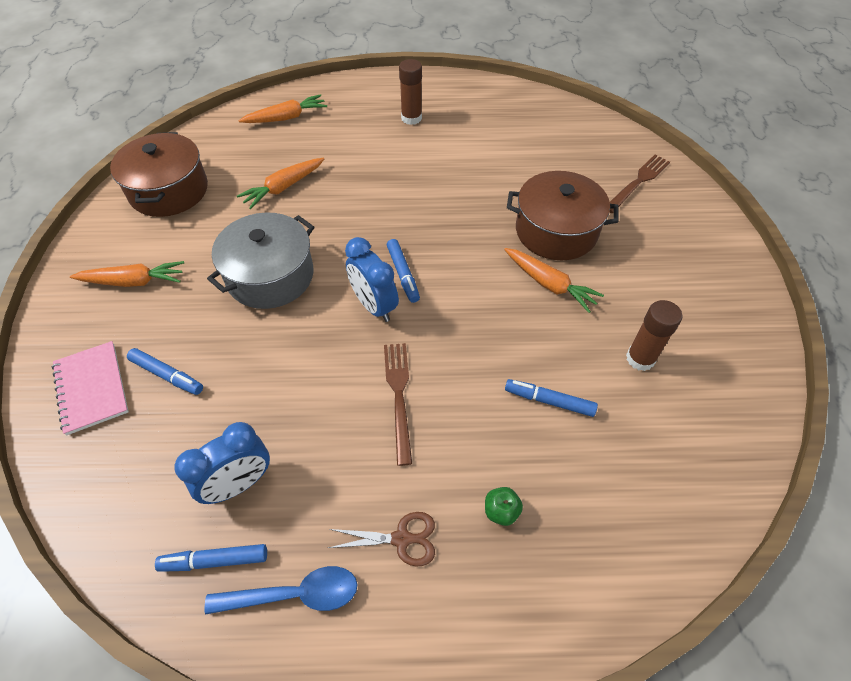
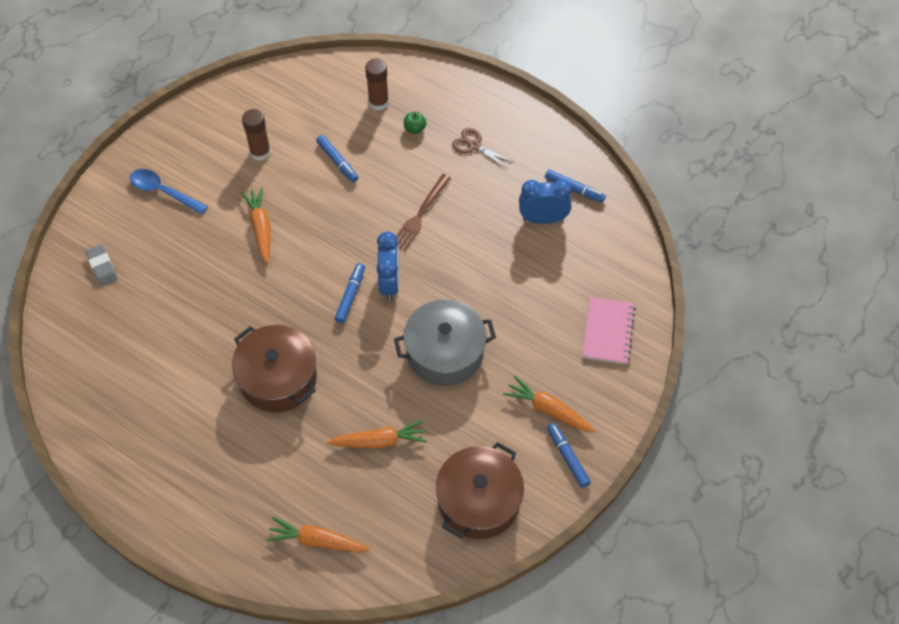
camera: 145 degrees left, 5 degrees up
blue marker [127,348,203,395] -> blue marker moved to [547,423,591,488]
blue spoon [205,566,357,615] -> blue spoon moved to [130,169,208,214]
brown glue stick [399,59,422,125] -> brown glue stick moved to [365,59,389,111]
brown pot [507,171,619,260] -> brown pot moved to [232,325,317,412]
brown fork [609,155,670,213] -> grey eraser [85,244,118,286]

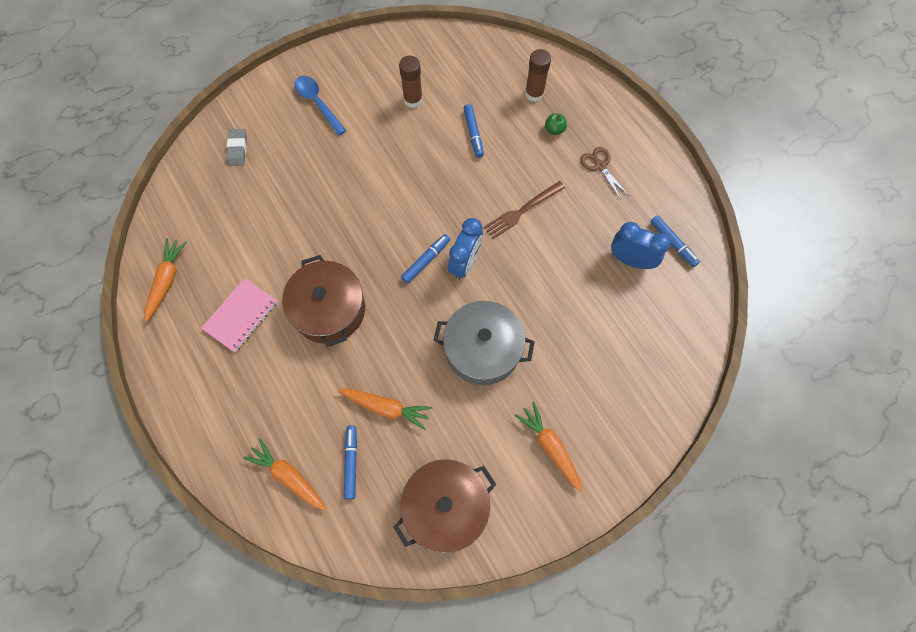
camera: 25 degrees right, 10 degrees up
orange carrot [241,187,270,264] -> orange carrot moved to [145,238,187,322]
blue marker [547,423,591,488] -> blue marker moved to [344,425,357,499]
pink notebook [582,297,635,364] -> pink notebook moved to [201,278,278,353]

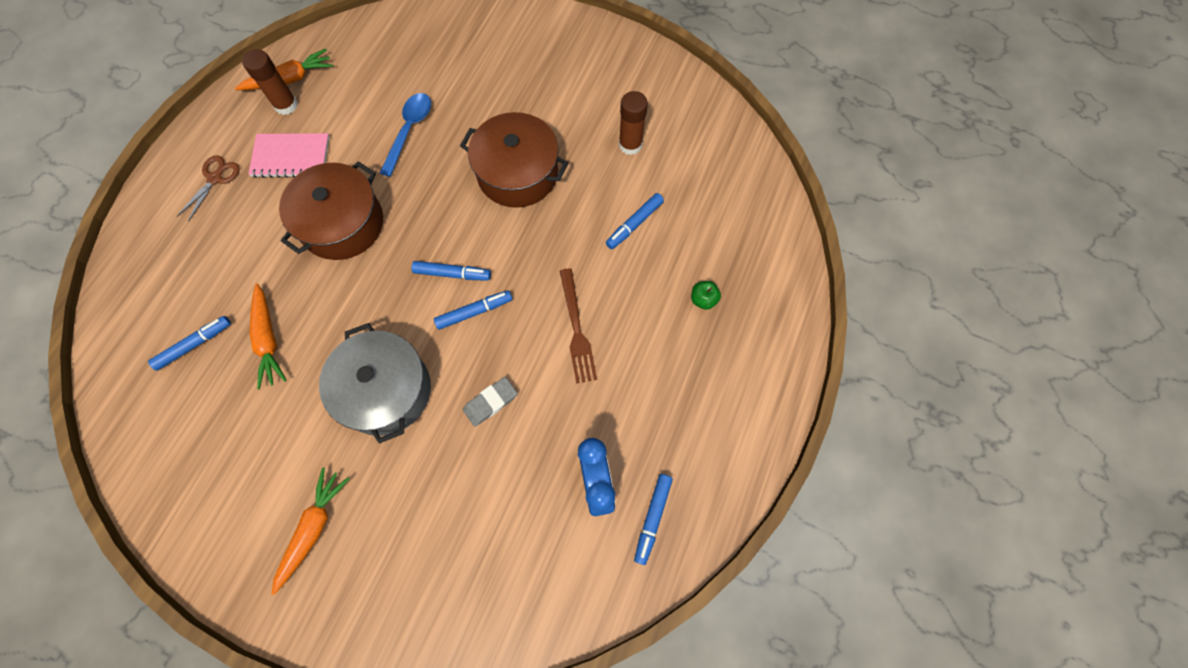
camera: 55 degrees right, 0 degrees up
grey eraser [226,129,247,166] -> grey eraser moved to [463,377,517,427]
orange carrot [243,438,327,511] -> none
blue spoon [294,76,346,136] -> blue spoon moved to [380,93,431,177]
brown pot [394,459,496,553] -> brown pot moved to [460,112,569,208]
blue clock [448,218,483,280] -> blue marker [434,290,512,330]
brown fork [484,181,565,239] -> brown fork turned 120 degrees counterclockwise [560,268,597,384]
brown glue stick [525,49,551,102] -> brown glue stick moved to [242,49,298,115]
brown scissors [580,147,628,200] -> brown scissors moved to [177,155,240,222]

